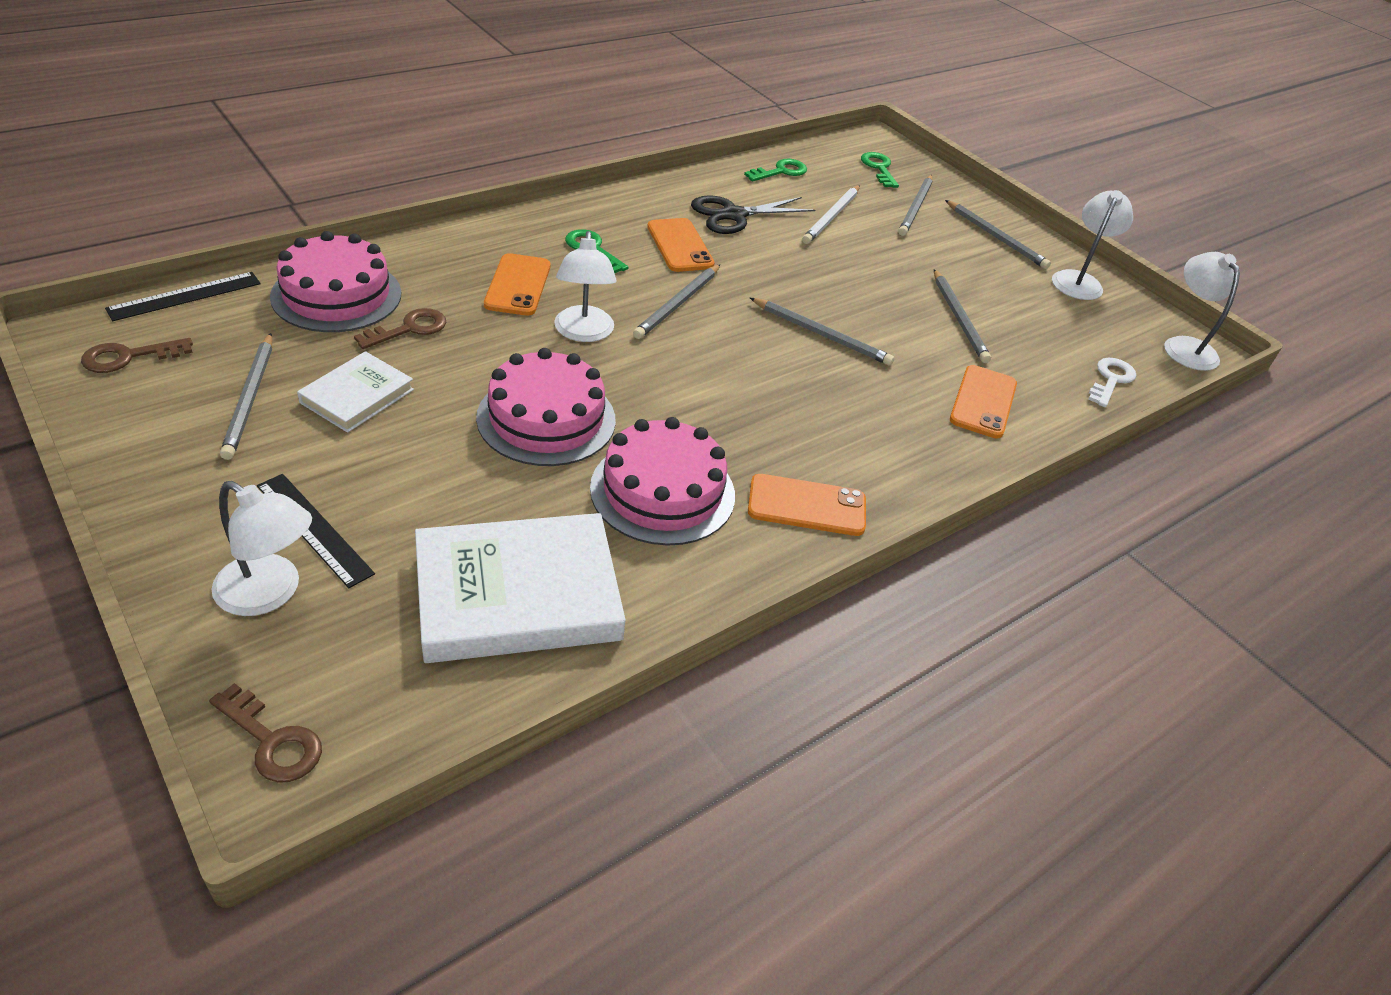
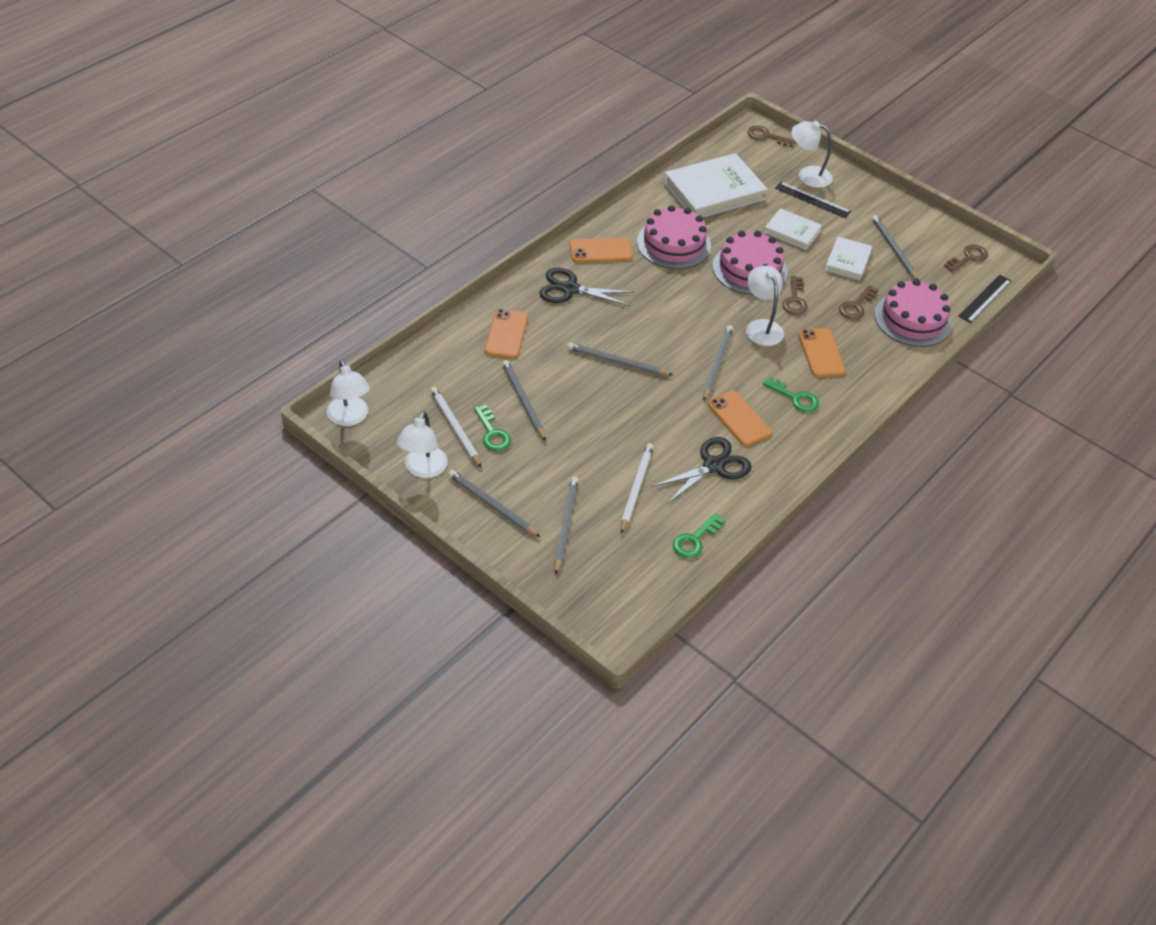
camera: 170 degrees right, 5 degrees up
green key [861,152,899,188] -> green key moved to [474,405,511,451]
white key [1088,357,1136,407] -> none
none -> white pencil [430,387,482,468]
none -> black scissors [539,268,634,306]
none -> white book [764,208,822,250]
none -> brown key [782,276,808,315]

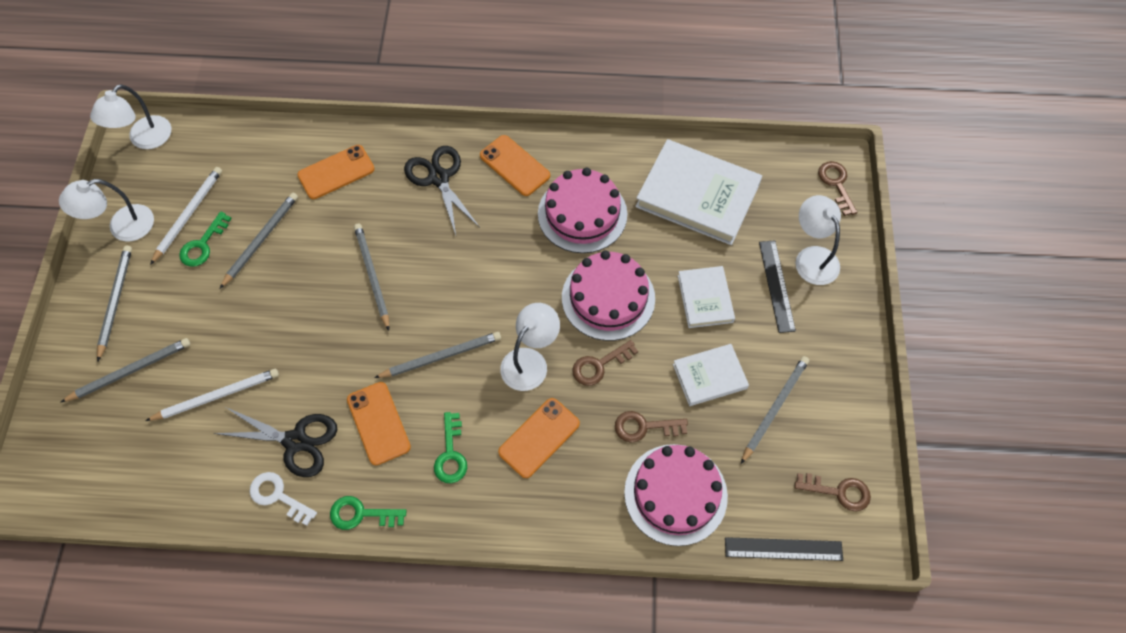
camera: 55 degrees right, 15 degrees up
green key [673,513,725,558] -> green key moved to [330,496,407,530]
orange phone [708,391,772,446] -> orange phone turned 45 degrees counterclockwise [347,382,411,465]
none -> white key [250,472,317,526]

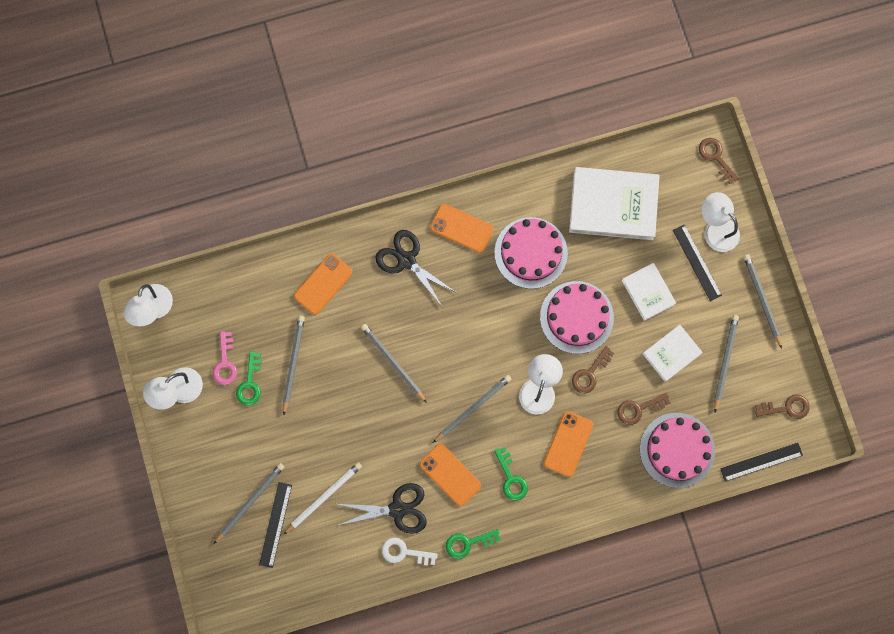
camera: 20 degrees left, 15 degrees up
grey pencil [97,245,132,361] -> grey pencil moved to [744,254,782,349]
white pencil [150,167,222,265] -> pink key [213,331,237,385]
none -> black ruler [259,482,292,568]

